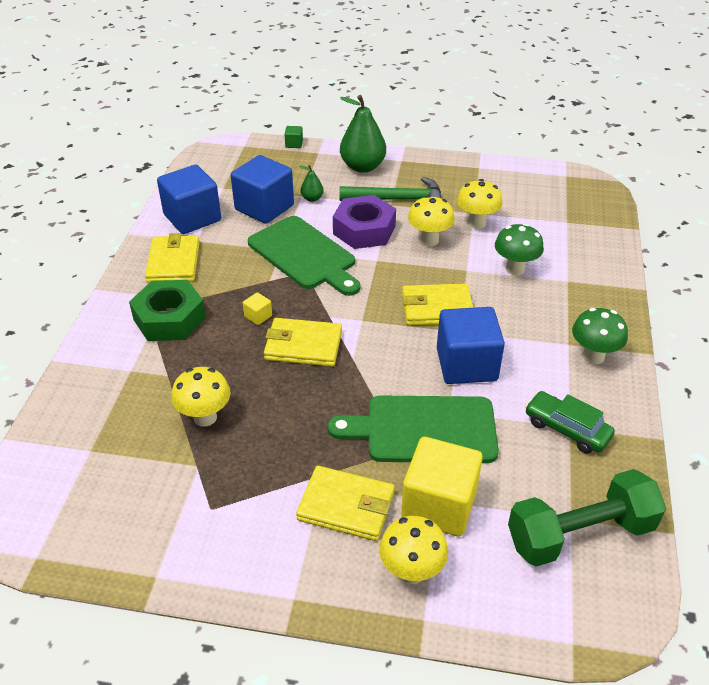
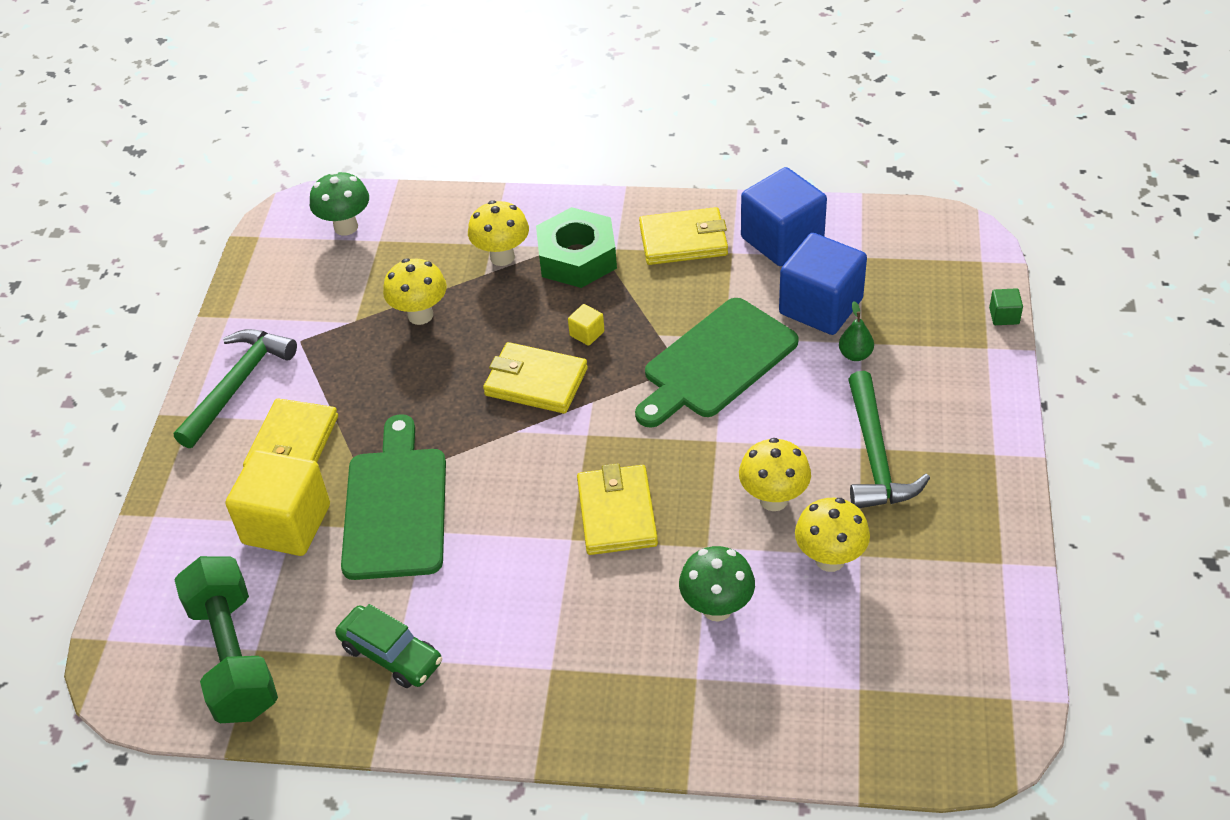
camera: 90 degrees right, 5 degrees up
yellow wallet [264,318,342,367] -> yellow wallet turned 75 degrees counterclockwise [483,342,588,414]
purple nut [333,195,396,249] -> none
green pear [340,95,386,173] -> none
yellow mushroom [379,516,448,584] -> yellow mushroom moved to [468,200,529,266]
blue cube [437,307,505,384] -> none
green car [525,391,615,454] -> green car turned 90 degrees clockwise [335,604,442,688]
green mushroom [572,308,628,364] -> green mushroom moved to [310,171,369,236]
none -> green hammer [174,329,297,448]

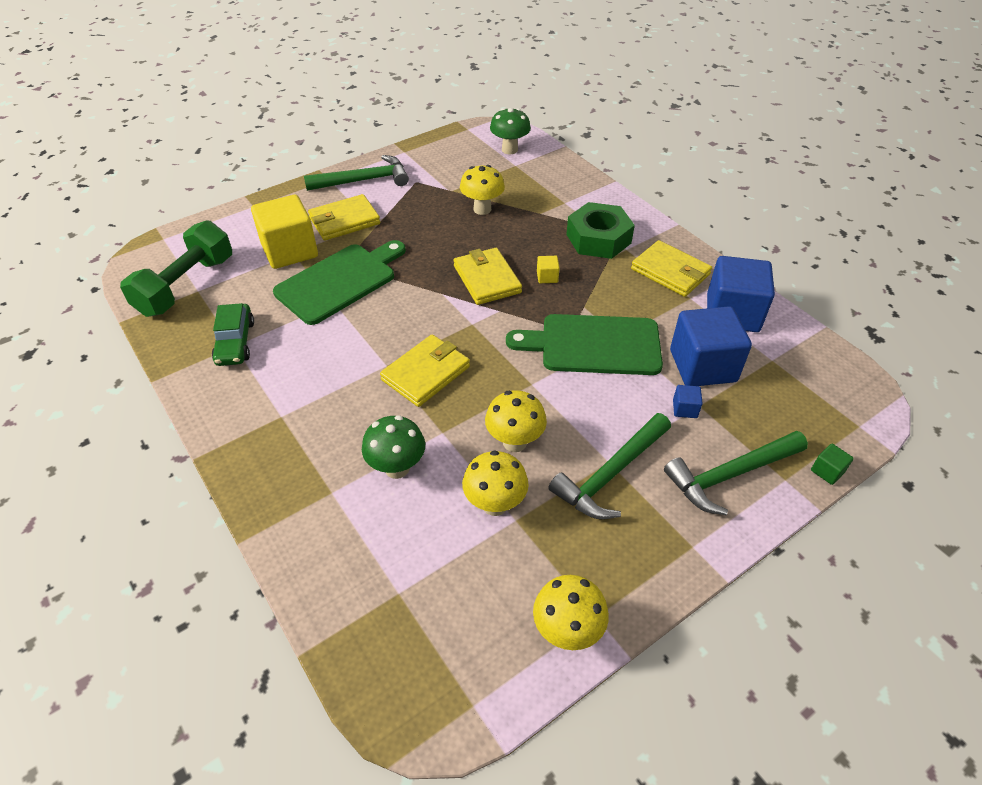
camera: 45 degrees right, 0 degrees up
yellow mushroom [468,200,529,266] -> yellow mushroom moved to [533,575,609,650]
green pear [839,301,874,361] -> blue cube [673,385,703,418]
none -> green hammer [664,431,808,515]

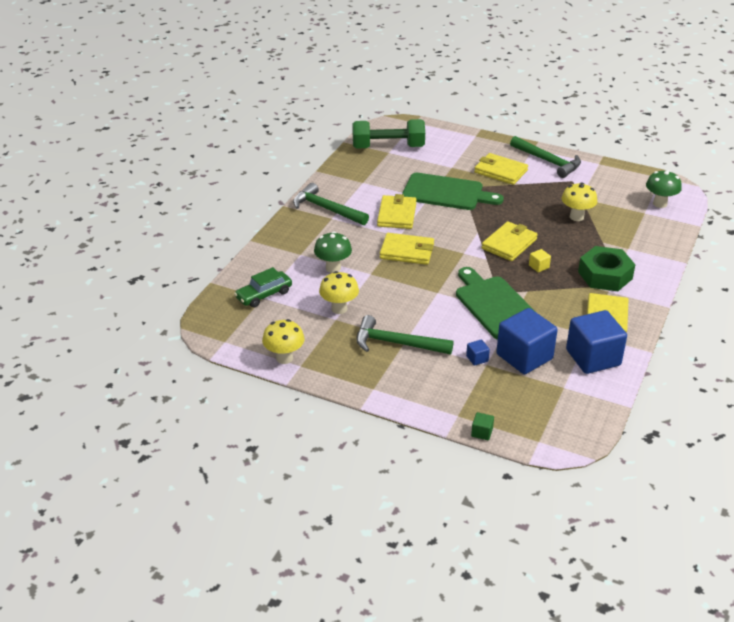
camera: 60 degrees right, 10 degrees down
green car [212,303,254,366] -> green car moved to [234,267,292,308]
yellow cube [251,195,318,269] -> none
yellow mushroom [485,390,547,452] -> none
green hammer [664,431,808,515] -> green hammer moved to [293,183,369,225]
none -> yellow wallet [377,194,417,229]

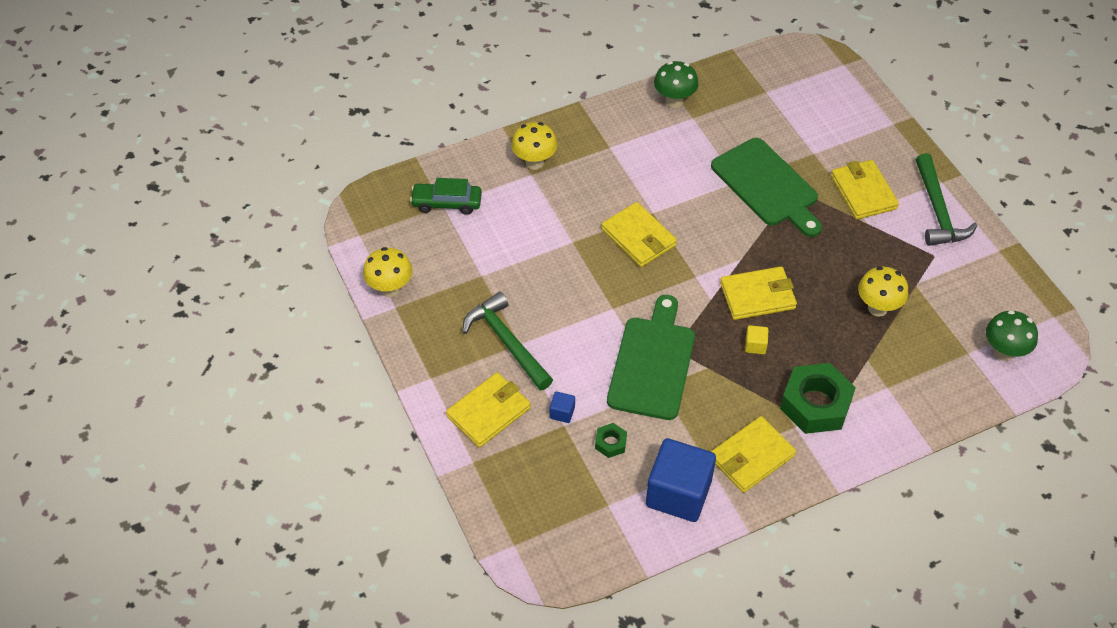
camera: 40 degrees right, 15 degrees up
green hammer [293,183,369,225] -> none
green mushroom [314,232,352,273] -> green mushroom moved to [654,61,699,108]
yellow mushroom [319,271,359,314] -> yellow mushroom moved to [511,122,557,170]
green dumbbell [352,119,425,148] -> none
yellow wallet [377,194,417,229] -> yellow wallet moved to [446,372,531,448]
green cube [471,412,494,440] -> none
blue cube [496,308,558,374] -> green nut [595,423,627,458]

